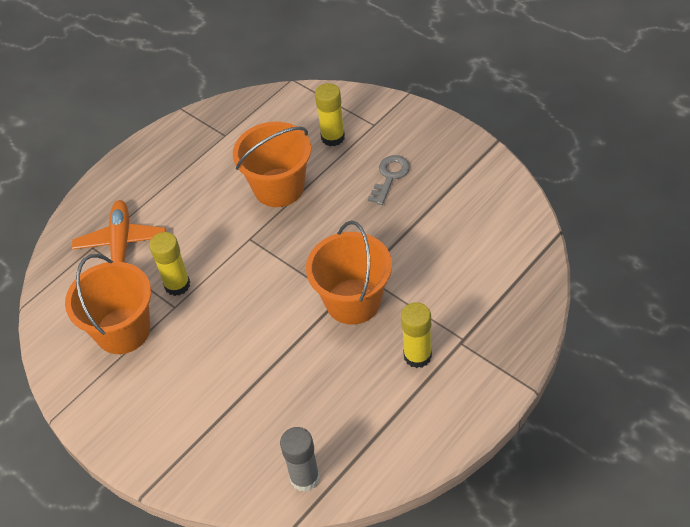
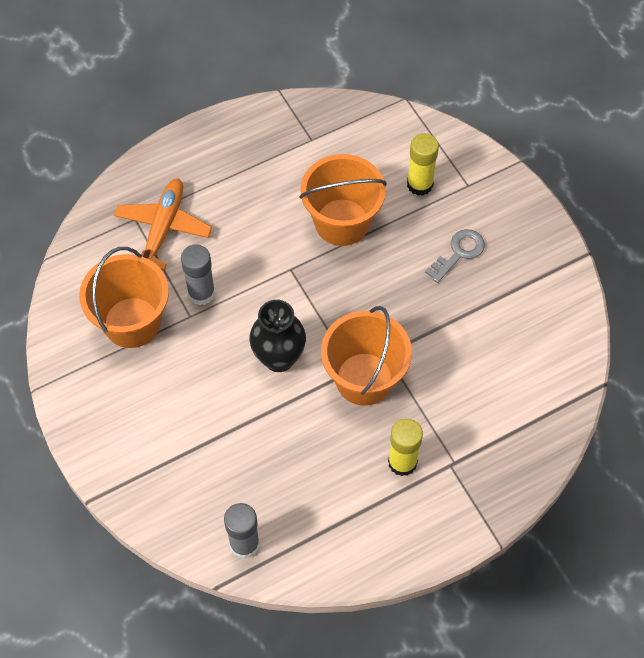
camera: 15 degrees right, 10 degrees up
yellow glue stick [149,232,190,296] -> grey glue stick [181,244,215,305]
none -> black vase [249,300,306,372]

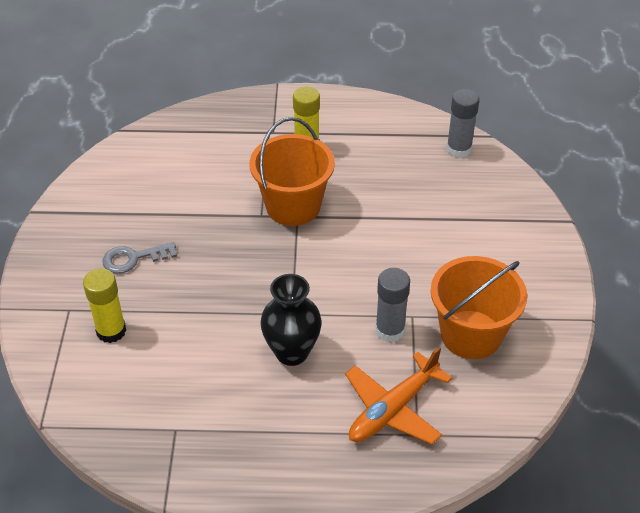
camera: 150 degrees left, 15 degrees down
black vase [249,300,306,372] -> black vase moved to [260,274,322,366]
orange bucket [299,154,387,246] -> none

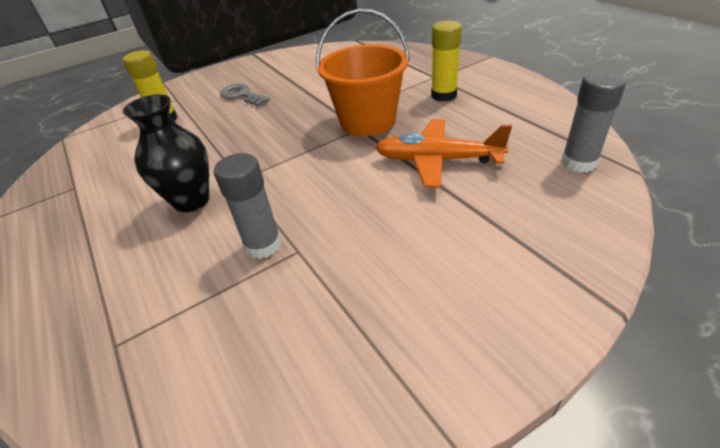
camera: 60 degrees right, 5 degrees down
orange plane [345,347,452,444] -> orange plane moved to [375,119,512,188]
orange bucket [431,256,527,359] -> none

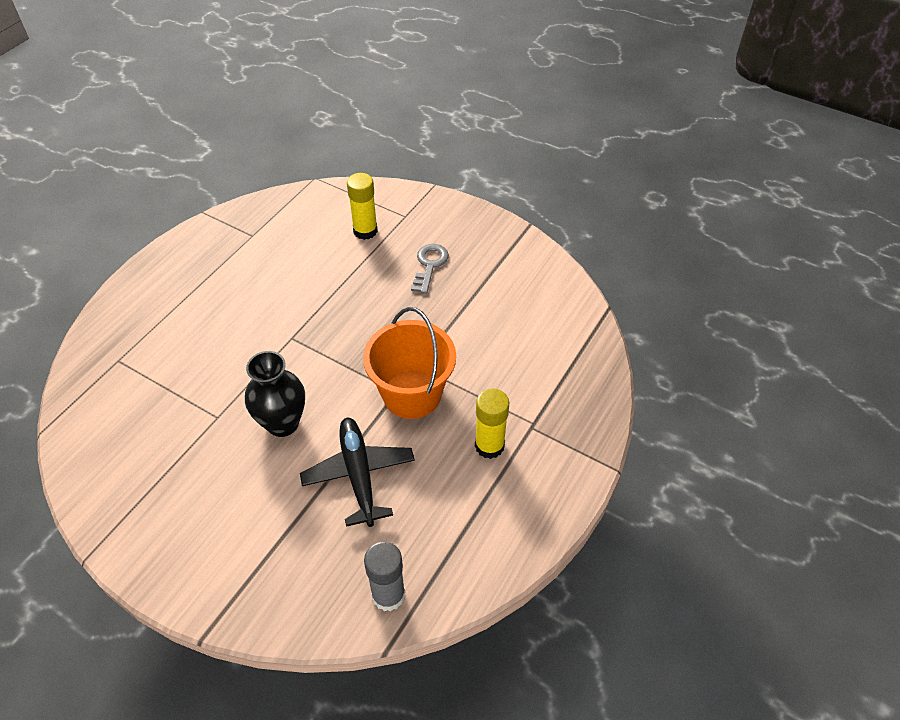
camera: 60 degrees right, 10 degrees up
black vase [123,94,209,213] -> black vase moved to [245,351,305,437]
grey glue stick [214,153,282,259] -> none
orange plane [375,119,512,188] -> black plane [300,417,415,527]

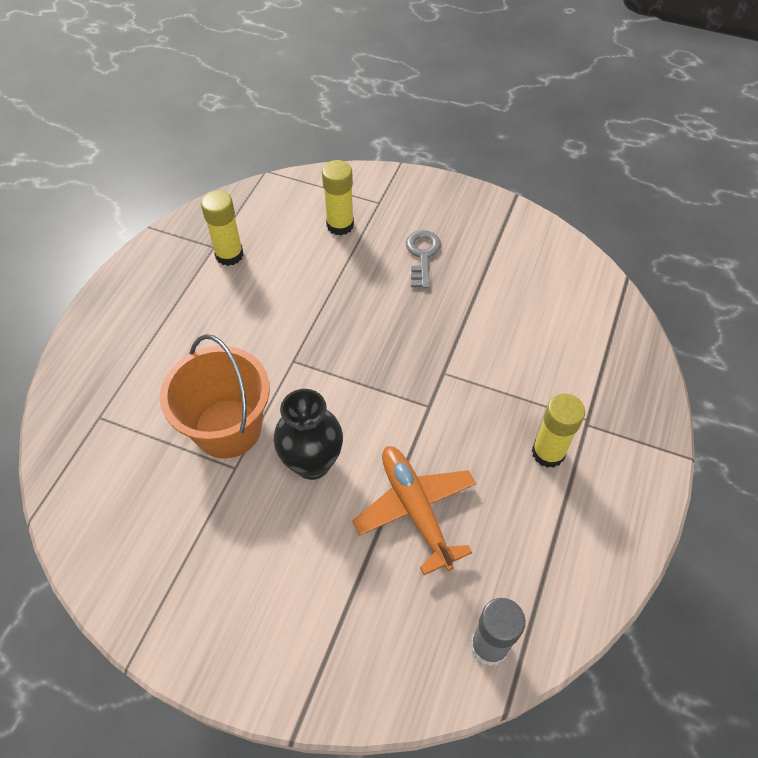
camera: 10 degrees left, 5 degrees up
black plane [300,417,415,527] -> orange plane [352,446,476,575]
orange bucket [363,307,456,419] -> orange bucket moved to [160,334,270,459]
none -> yellow glue stick [201,190,244,266]

